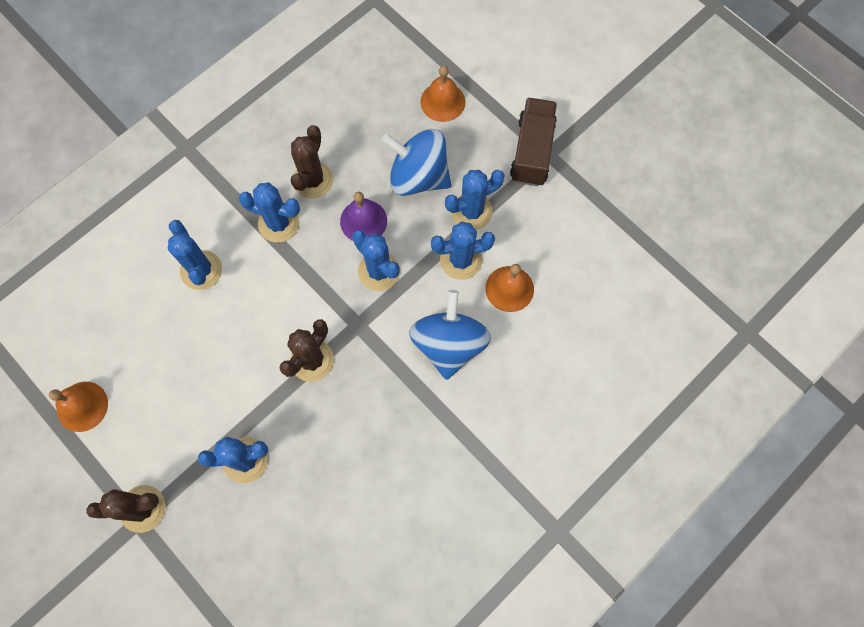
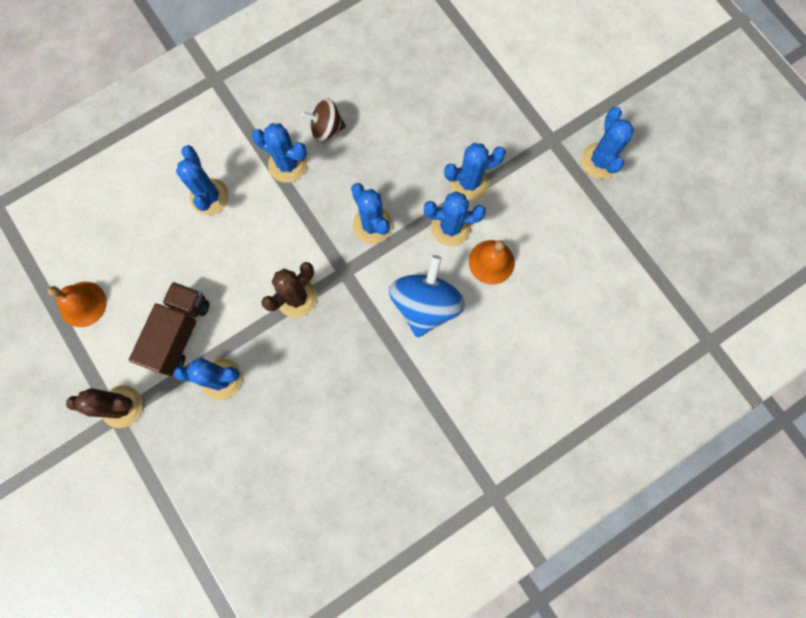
camera: 10 degrees right, 5 degrees up
brown cactus [291,125,333,198] -> brown spinning top [301,98,346,142]
purple bell [340,192,387,241] -> none
blue spinning top [381,129,451,196] -> none
orange bell [420,66,465,122] -> none
brown truck [510,98,557,186] -> brown truck moved to [129,282,210,376]
none -> blue cactus [581,107,634,179]

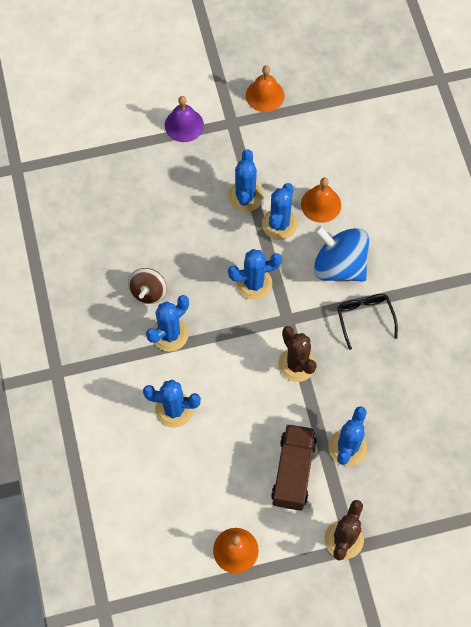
camera: 70 degrees left, 10 degrees down
brown truck [129,282,210,376] -> brown truck turned 60 degrees clockwise [271,424,317,511]
blue cactus [581,107,634,179] -> orange bell [246,65,284,112]
none -> purple bell [165,96,204,142]
none -> black glasses [337,294,398,350]

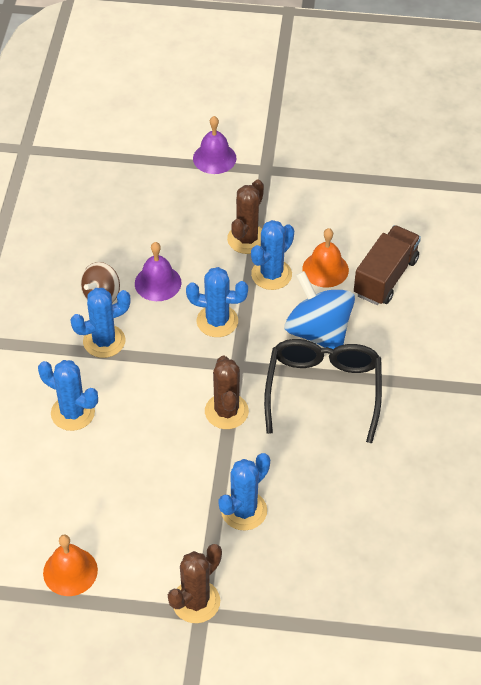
camera: 20 degrees right, 15 degrees down
blue cactus [228,150,263,212] -> brown cactus [227,180,264,254]
orange bell [246,65,284,112] -> none
brown truck [271,424,317,511] -> brown truck moved to [354,225,421,305]
black glasses [337,294,398,350] -> black glasses [264,339,382,443], size x1.75
none -> purple bell [135,242,181,301]

